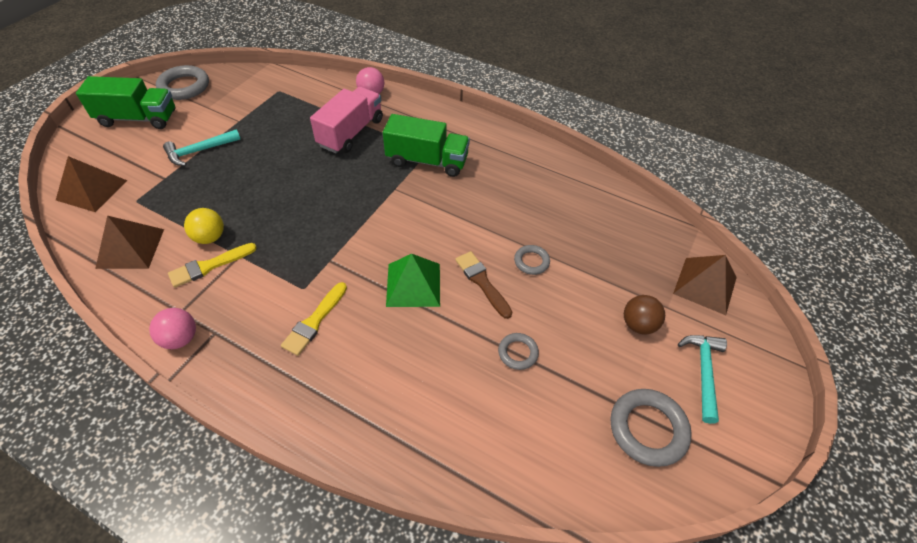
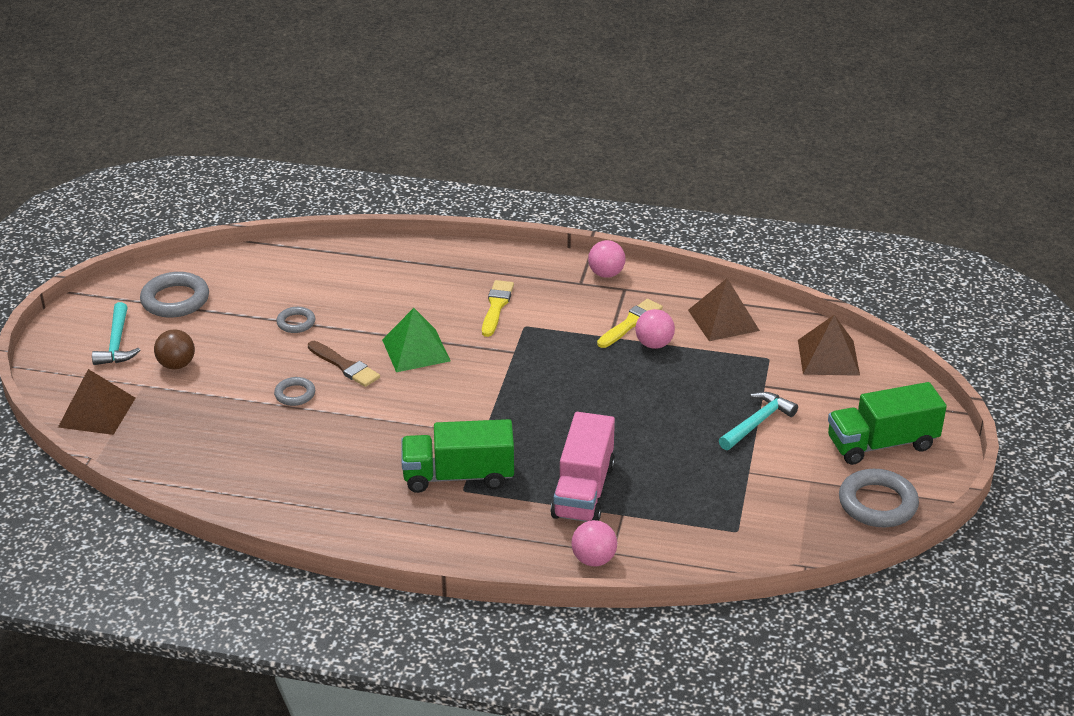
camera: 165 degrees right, 15 degrees down
yellow ball [184,208,224,244] -> pink ball [635,309,675,349]

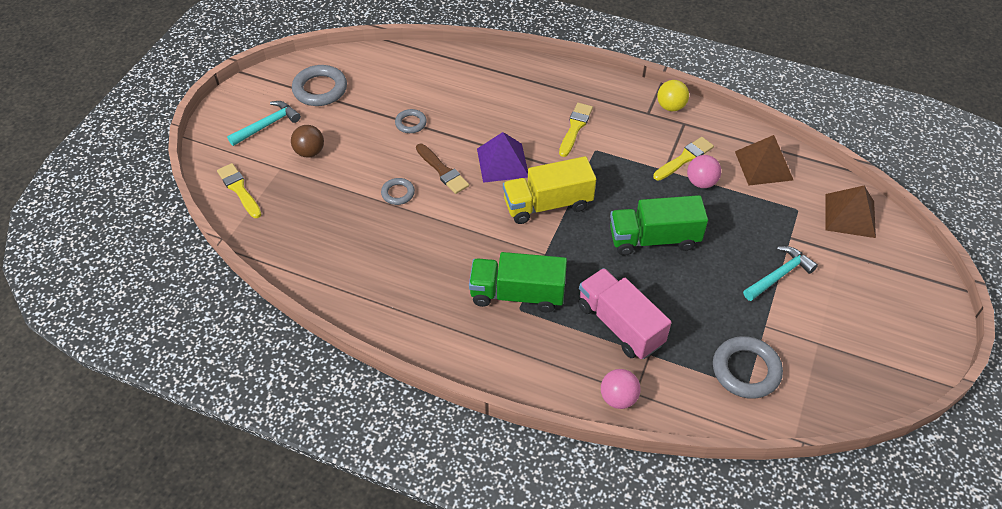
camera: 10 degrees right, 15 degrees up
brown pyramid [58,369,135,435] -> yellow brush [217,163,262,218]
turquoise hammer [92,302,140,365] -> turquoise hammer turned 135 degrees counterclockwise [227,101,301,146]
green pyramid [382,308,451,372] -> purple pyramid [477,132,528,183]
pink truck [550,412,615,522] -> pink truck turned 120 degrees clockwise [578,268,672,359]
pink ball [588,240,625,278] -> yellow ball [657,80,689,111]
green truck [828,382,947,465] -> green truck moved to [610,195,708,256]
grey ring [839,469,919,527] -> grey ring moved to [713,336,783,399]
none -> yellow truck [503,156,596,224]

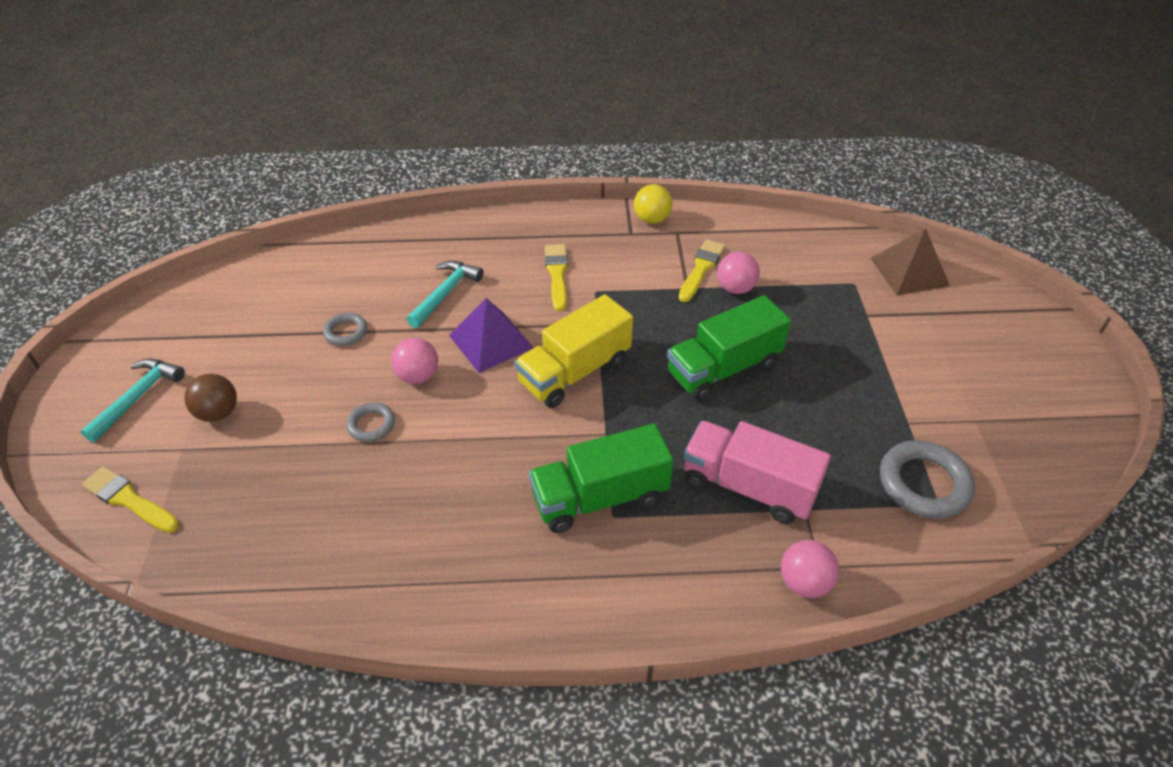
camera: 25 degrees left, 5 degrees down
grey ring [292,65,347,106] -> none
brown brush [416,144,469,194] -> pink ball [391,338,438,384]
brown pyramid [735,135,793,185] -> none
turquoise hammer [743,246,818,301] -> turquoise hammer moved to [407,261,484,328]

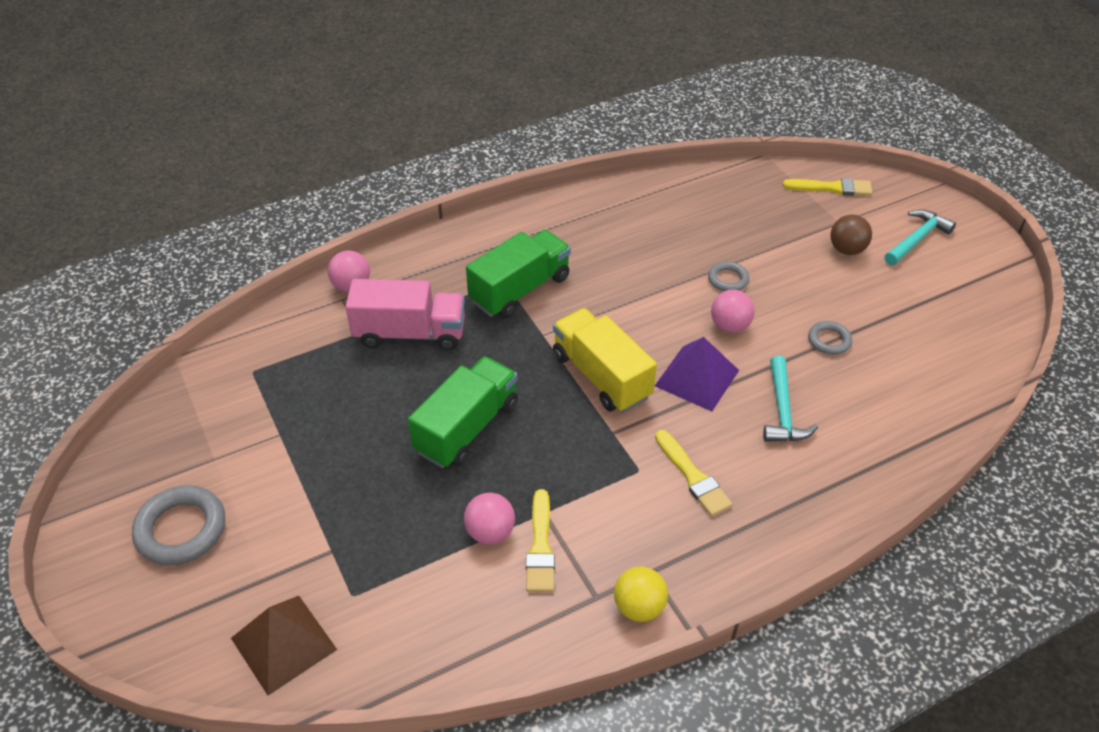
camera: 155 degrees right, 0 degrees up
turquoise hammer [81,359,185,443] -> turquoise hammer turned 135 degrees counterclockwise [885,210,956,266]
yellow truck [515,294,633,408] -> yellow truck turned 60 degrees counterclockwise [553,308,657,412]
grey ring [880,440,975,519] -> grey ring moved to [132,485,225,565]

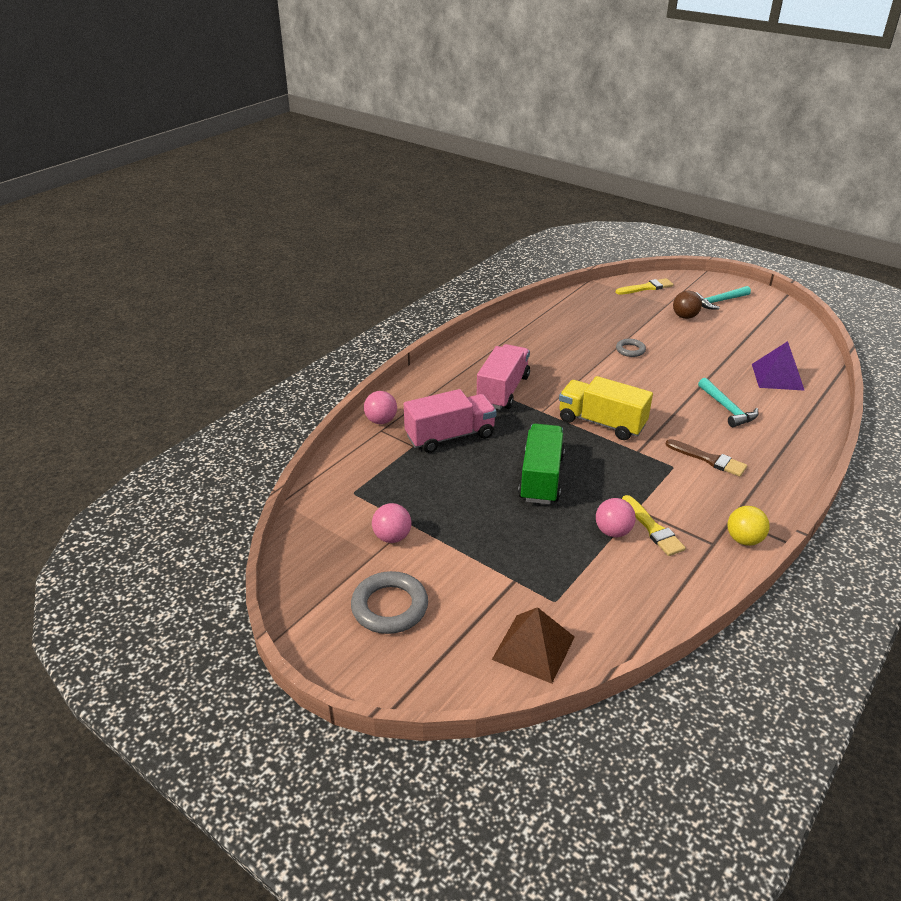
camera: 25 degrees left, 10 degrees down
green truck [466,230,571,318] -> pink truck [477,344,530,410]
purple pyramid [655,337,739,412] -> purple pyramid moved to [752,341,805,391]
yellow brush [655,430,733,516] -> brown brush [666,439,747,477]
pink ball [711,290,755,333] -> pink ball moved to [372,503,411,543]
grey ring [808,321,852,355] -> none
turquoise hammer [885,210,956,266] -> turquoise hammer turned 135 degrees counterclockwise [695,286,751,309]

